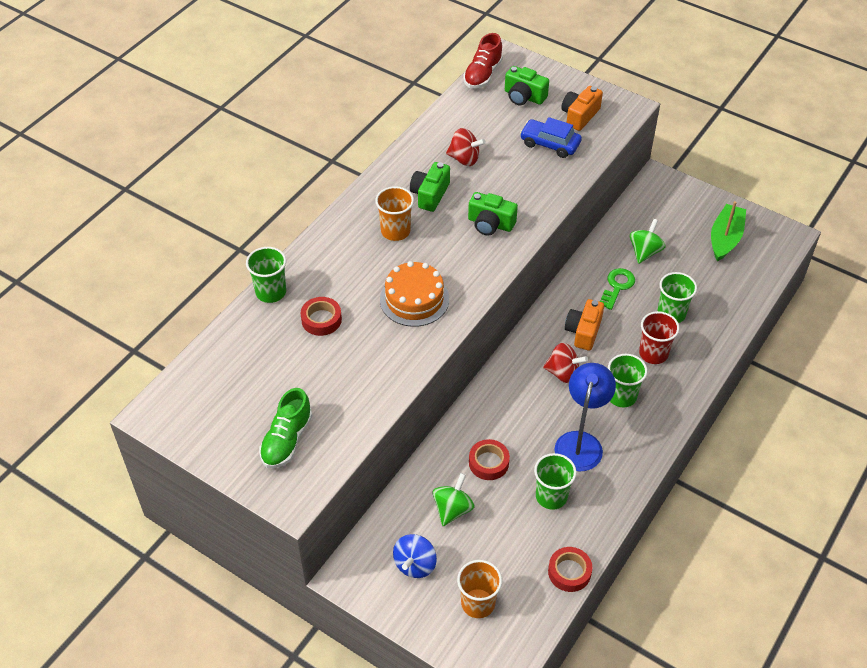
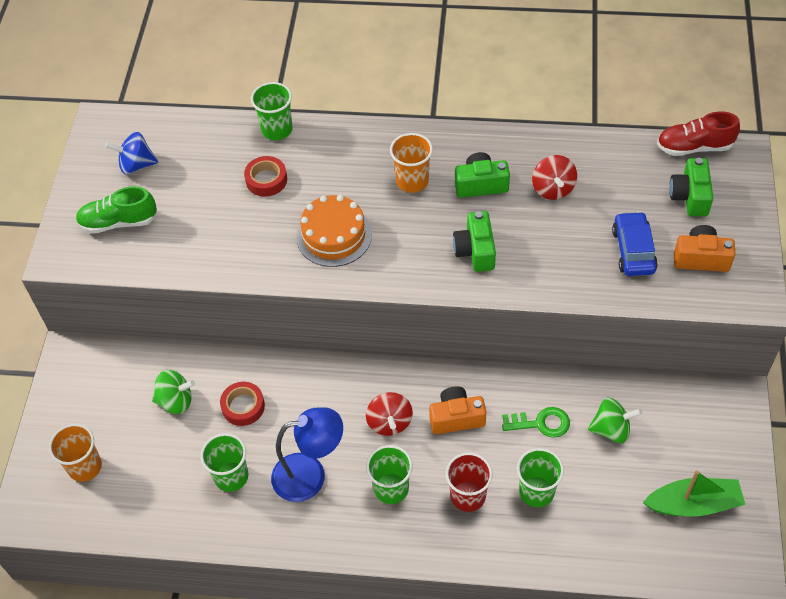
camera: 65 degrees right, 5 degrees up
blue spinning top [393,534,437,578] -> blue spinning top moved to [105,132,158,174]
red tape [548,547,592,592] -> none

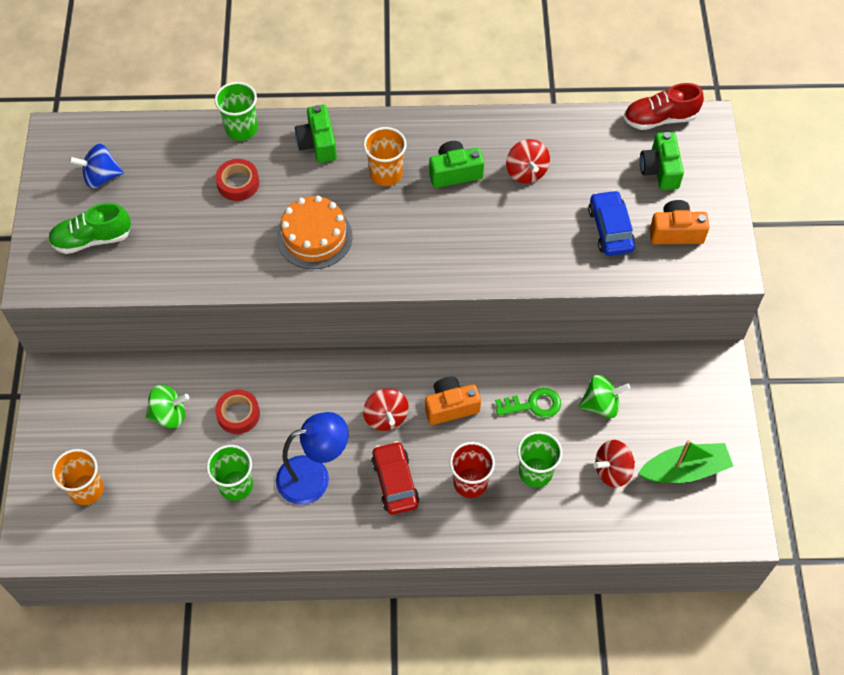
camera: 10 degrees left, 5 degrees up
green cup [366,445,413,504] -> red car [371,441,420,515]
green camera [453,211,496,272] -> green camera moved to [295,105,337,163]
none -> red spinning top [593,440,635,488]

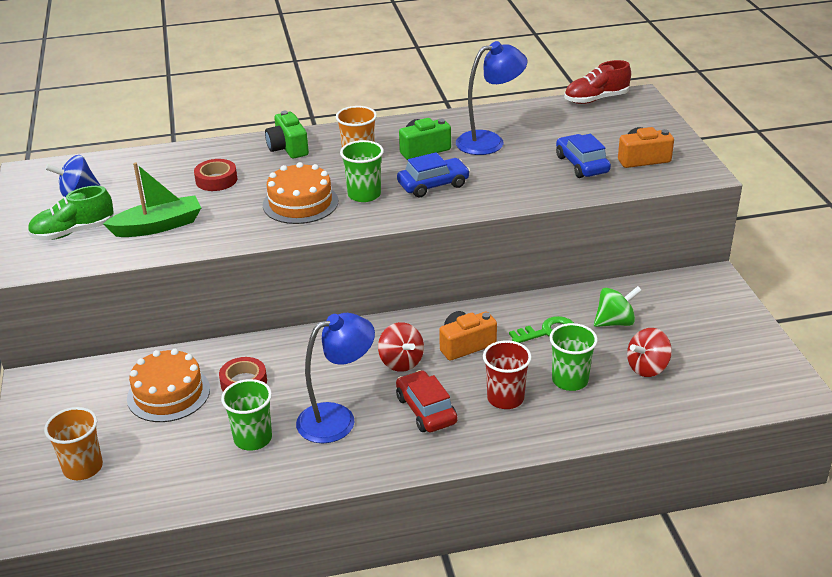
camera: 10 degrees left, 25 degrees down
green spinning top [145,385,189,428] -> orange cake [127,349,210,422]
green cup [215,82,258,141] -> green cup moved to [340,140,384,202]
red spinning top [506,139,550,183] -> blue lamp [456,41,528,155]
green boat [638,440,733,483] -> green boat moved to [103,162,201,237]
green camera [640,132,684,190] -> none
none -> blue car [397,153,470,197]

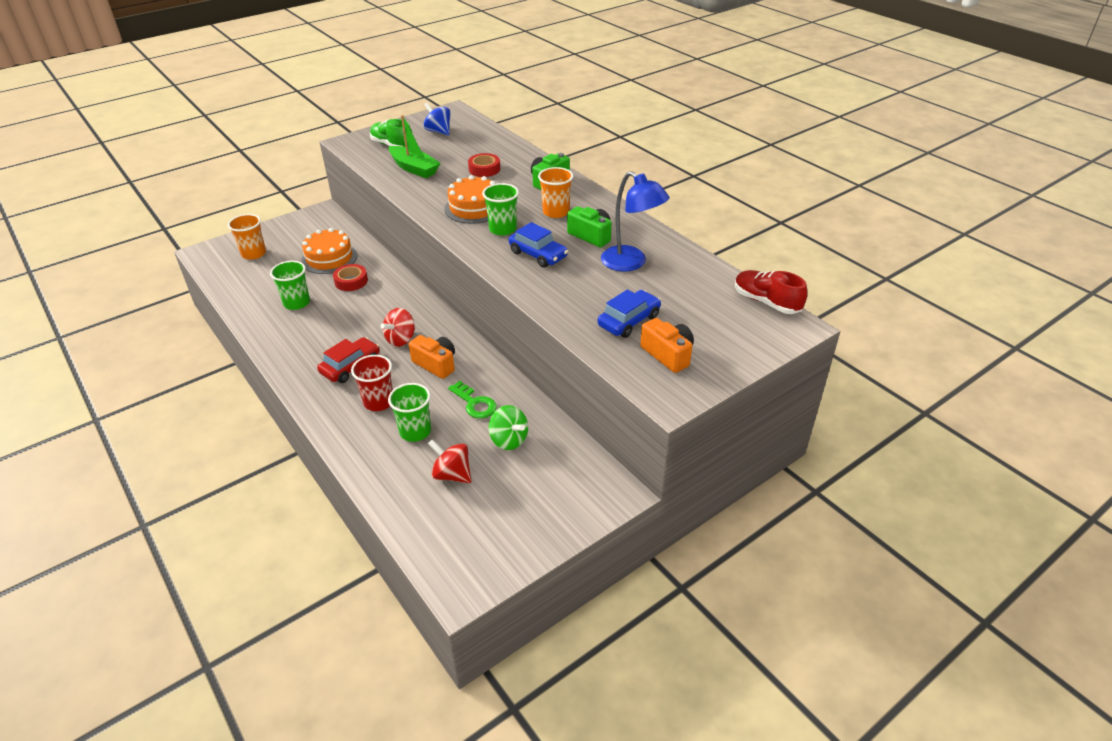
camera: 65 degrees right, 5 degrees up
blue lamp [296,313,375,443] -> none

